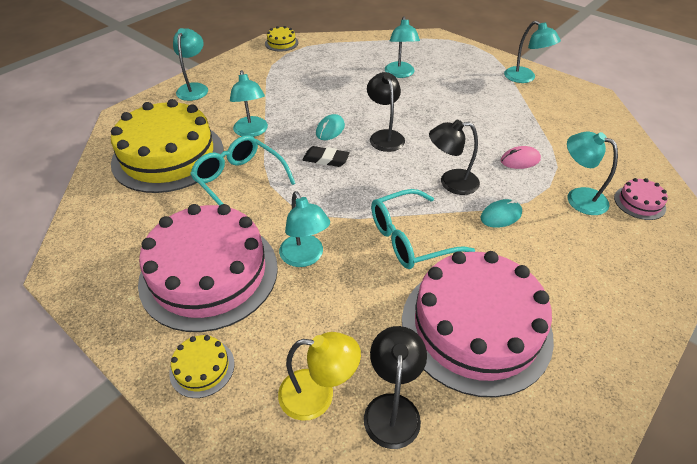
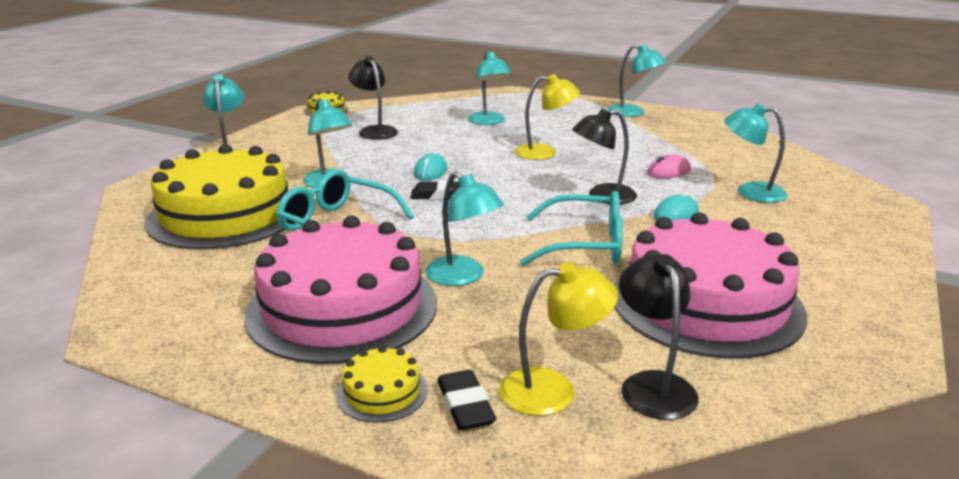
camera: 15 degrees left, 20 degrees down
black lamp [367,72,405,152] -> black lamp moved to [348,56,398,140]
turquoise glasses [371,189,475,269] -> turquoise glasses turned 135 degrees counterclockwise [520,191,623,266]
pink cake [614,178,668,220] -> none
none -> black eraser [437,370,496,430]
none -> yellow lamp [514,74,580,160]

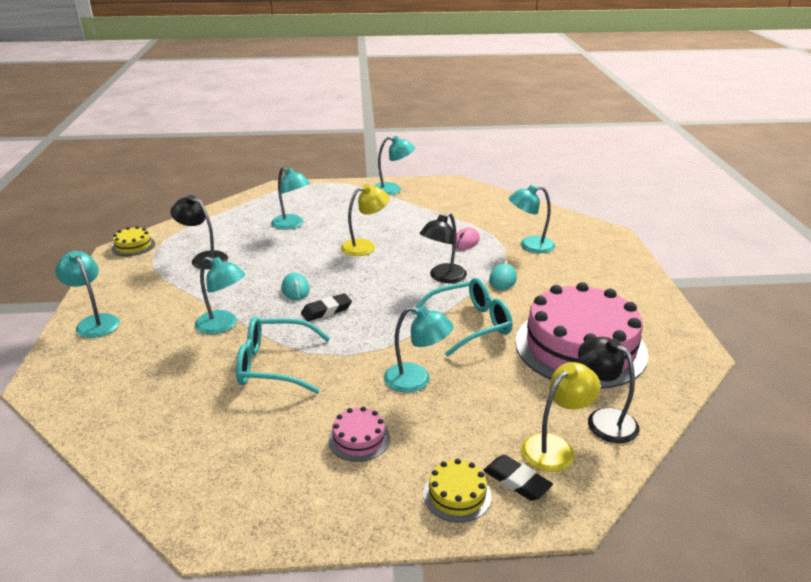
camera: 30 degrees left, 5 degrees up
yellow cake [145,144,288,250] -> none
pink cake [244,216,437,364] -> pink cake [328,407,390,462], size x0.40

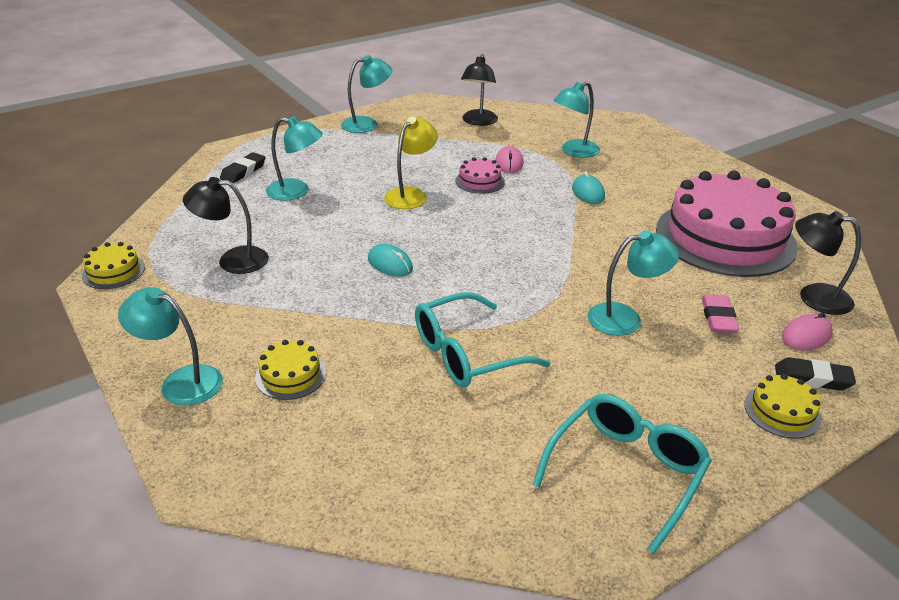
camera: 30 degrees left, 5 degrees up
turquoise lamp [195,256,245,334] -> none
black eraser [301,293,352,321] -> black eraser moved to [220,152,266,183]
pink cake [328,407,390,462] -> pink cake moved to [455,157,505,194]
turquoise glasses [412,278,513,357] -> turquoise glasses moved to [533,394,712,554]
black lamp [419,213,467,283] -> black lamp moved to [461,54,498,126]
yellow lamp [521,362,601,472] -> pink mouse [782,313,833,351]
none -> yellow cake [255,340,326,400]
none -> pink eraser [702,294,739,333]

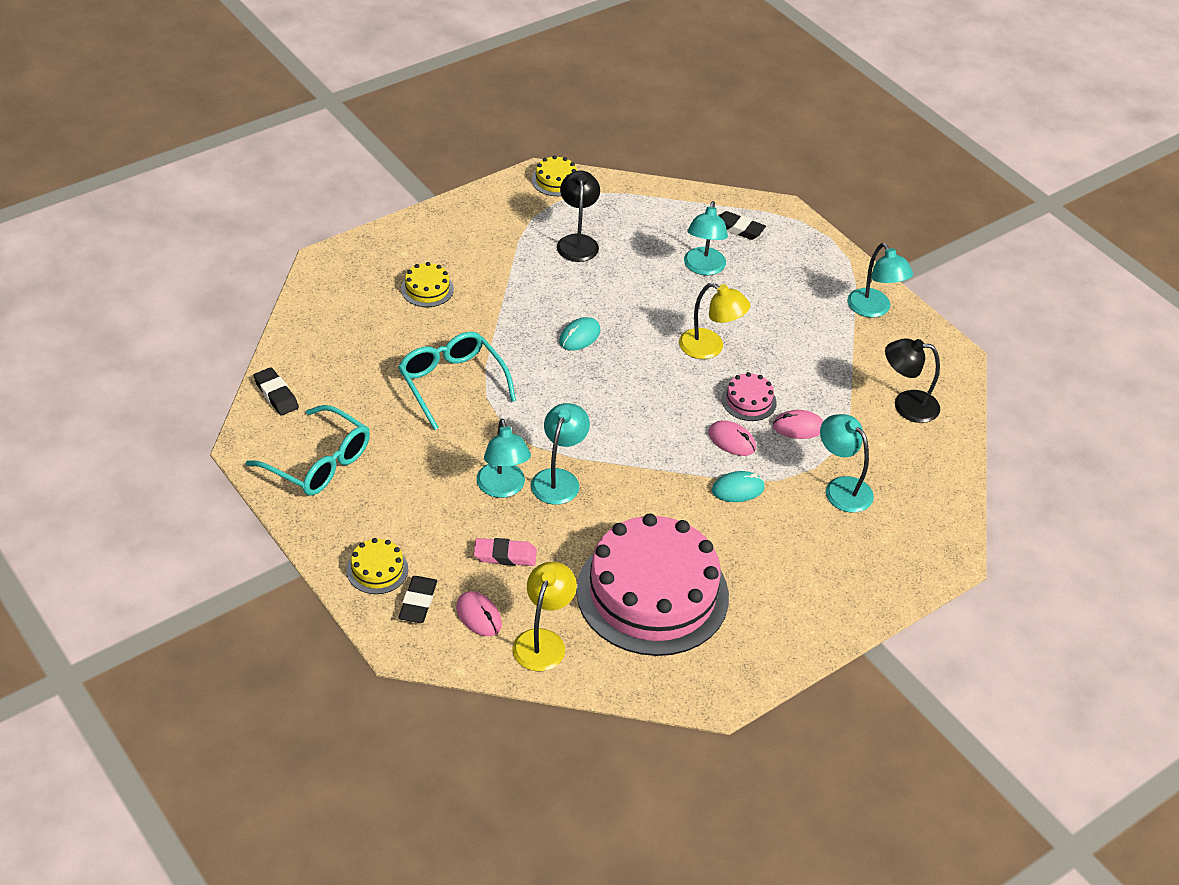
camera: 85 degrees right, 10 degrees up
turquoise lamp [118,287,223,405] -> turquoise lamp moved to [531,403,590,505]
black lamp [795,211,861,315] -> yellow lamp [513,562,577,671]
none -> black eraser [253,367,299,416]
none -> pink mouse [708,421,756,456]

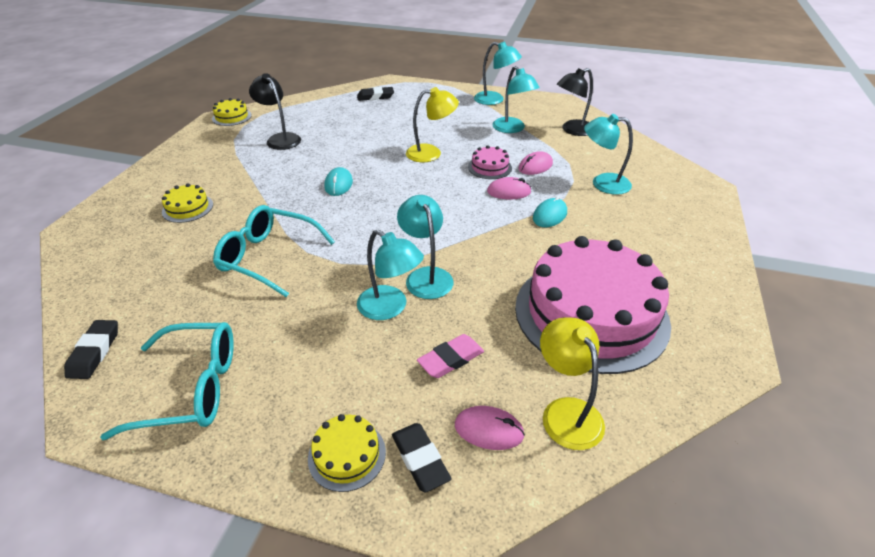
camera: 35 degrees left, 5 degrees down
black eraser [253,367,299,416] -> black eraser turned 75 degrees clockwise [64,320,118,379]
turquoise lamp [684,201,728,275] -> turquoise lamp moved to [492,66,540,133]

